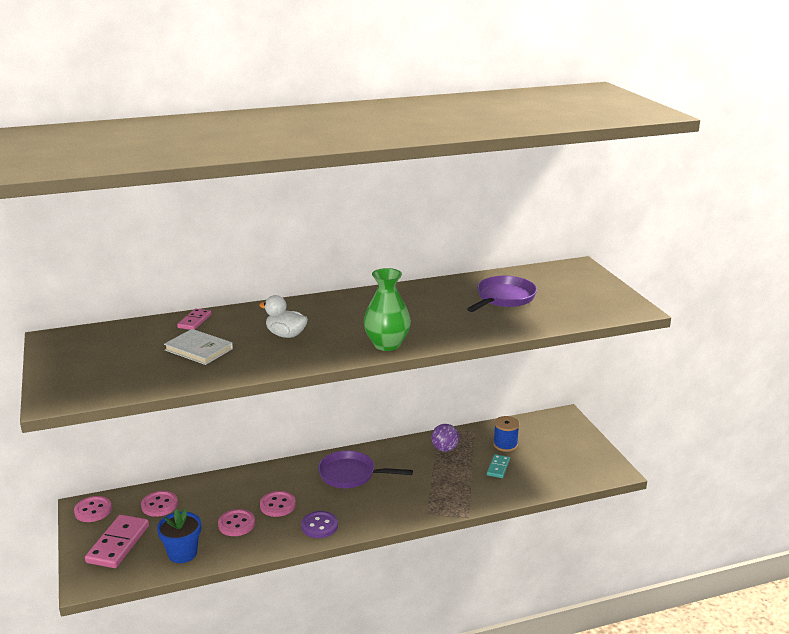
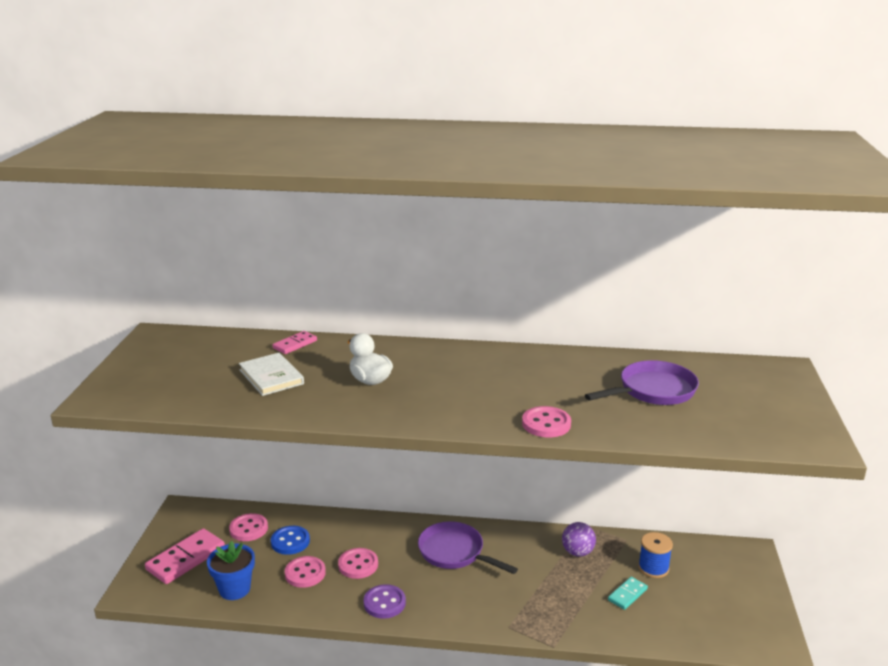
camera: 25 degrees right, 0 degrees up
pink button [74,496,112,522] -> pink button moved to [522,406,571,437]
green vase [363,268,411,351] -> none
none -> blue button [271,526,310,555]

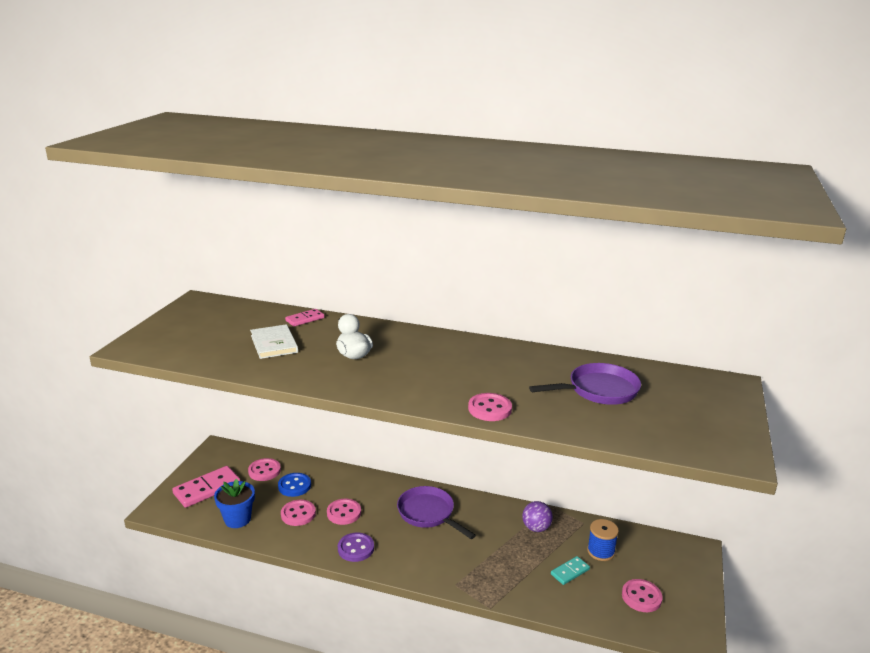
camera: 10 degrees right, 0 degrees up
none -> pink button [622,579,662,612]

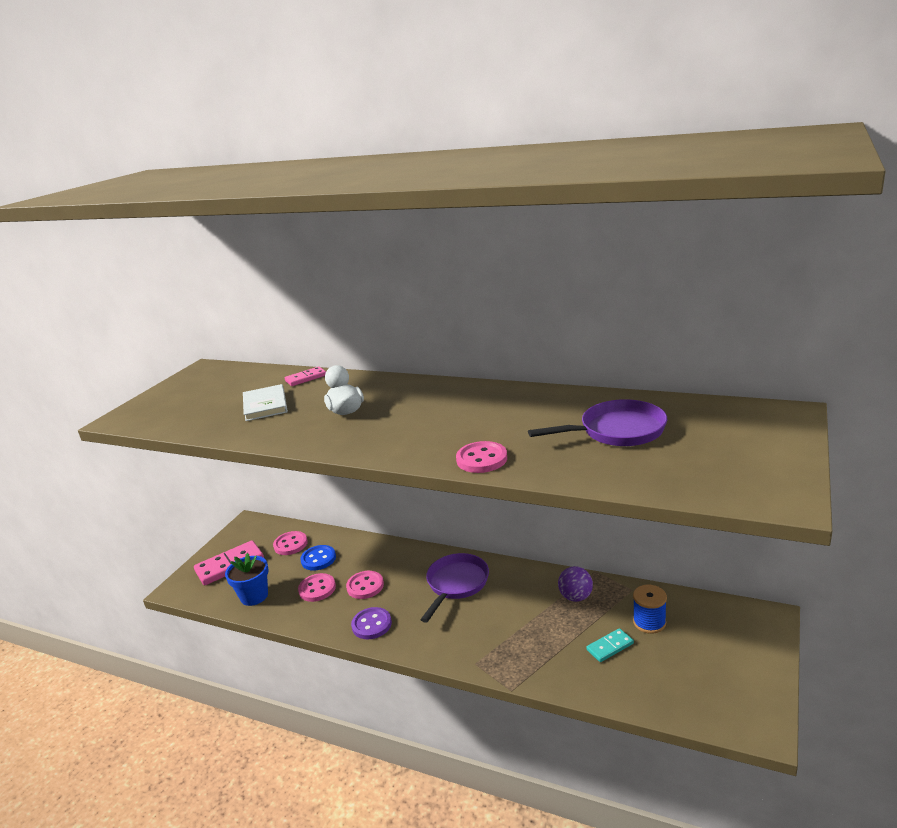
camera: 10 degrees right, 0 degrees up
purple pan [397,486,476,539] -> purple pan turned 60 degrees clockwise [420,553,489,623]
pink button [622,579,662,612] -> none

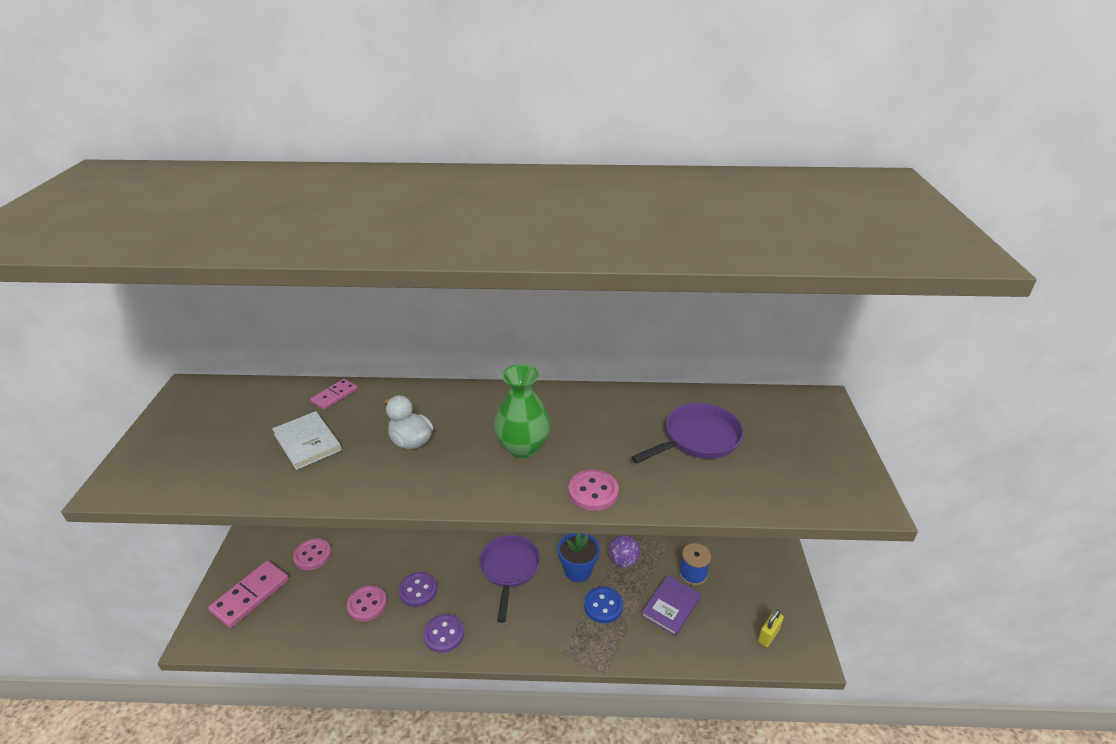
camera: 25 degrees left, 10 degrees up
blue flower pot [225,553,269,606] -> blue flower pot moved to [558,533,600,582]
blue button [300,545,336,571] -> blue button moved to [584,587,623,623]
pink button [346,571,384,599] -> purple button [399,572,437,607]
turquoise domino [586,628,634,662] -> purple book [641,575,701,636]
none -> green vase [494,364,551,458]
none -> yellow padlock [758,609,784,647]

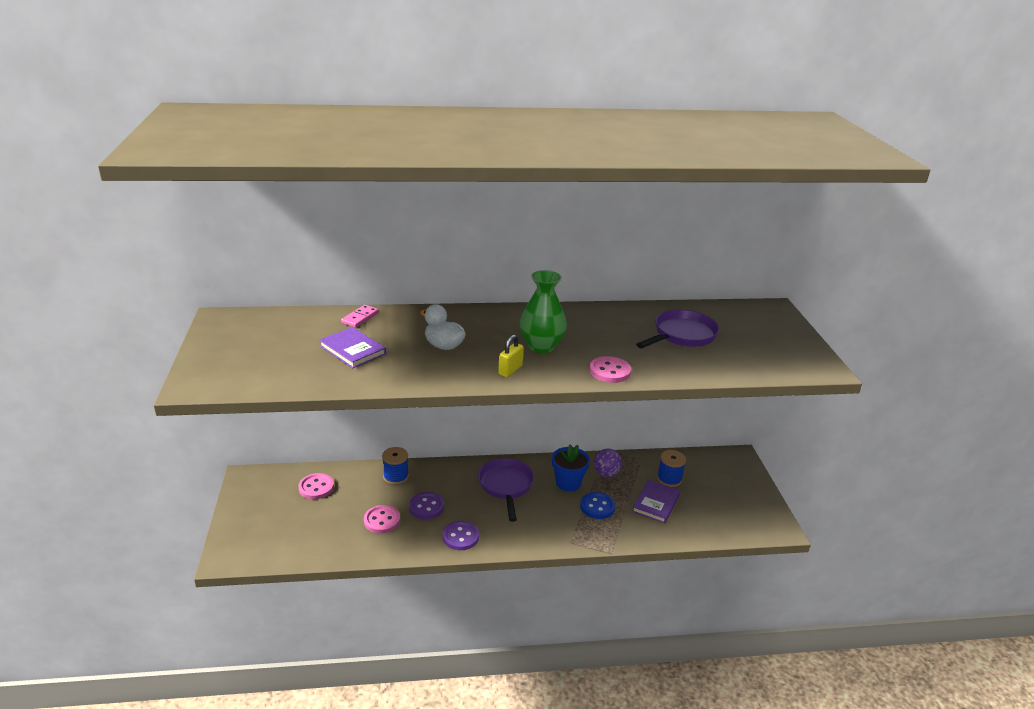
camera: 10 degrees left, 5 degrees down
pink domino [208,561,289,628] -> none
white book [272,411,342,470] -> purple book [319,327,386,368]
yellow padlock [758,609,784,647] -> yellow padlock moved to [498,335,524,377]
none -> blue spool [382,447,409,485]

